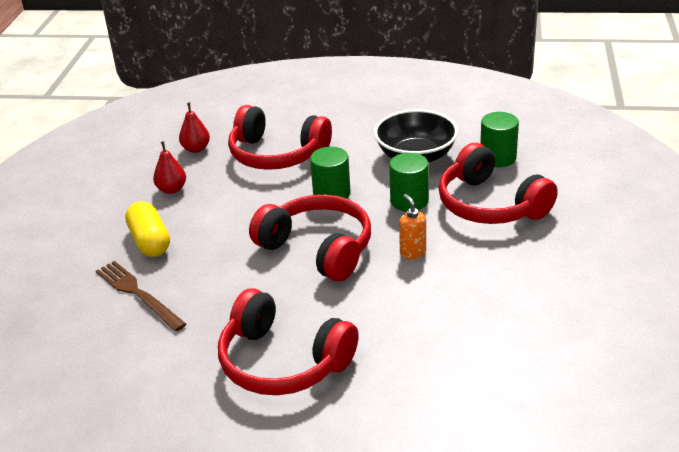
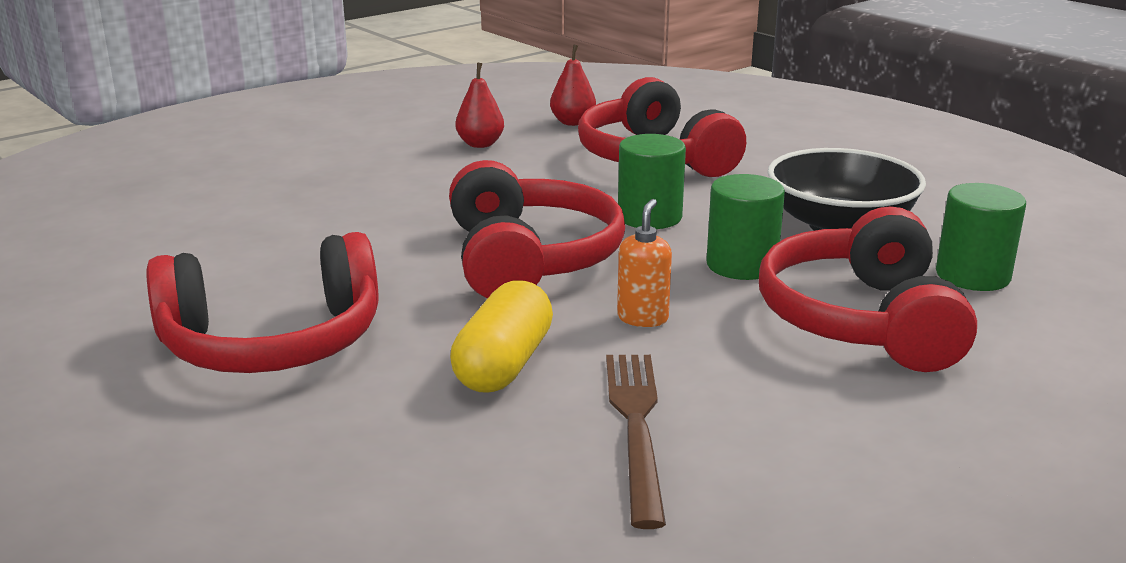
camera: 40 degrees right, 10 degrees down
brown fork [96,261,186,332] -> brown fork moved to [606,355,666,529]
yellow capsule [125,201,170,257] -> yellow capsule moved to [450,281,553,393]
red headphones [218,288,359,395] -> red headphones turned 90 degrees counterclockwise [146,232,378,373]

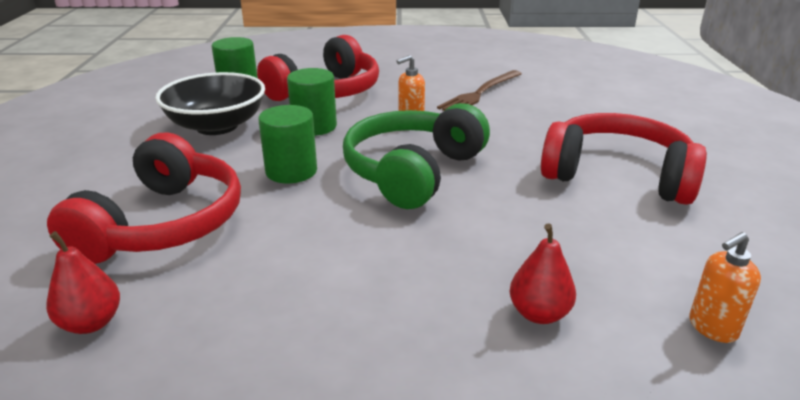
camera: 140 degrees left, 5 degrees up
red headphones [449,160,625,298] -> green headphones [343,103,490,209]
yellow capsule [450,281,553,393] -> none
red pear [456,63,504,148] -> red pear moved to [510,223,576,324]
none -> orange soap dispenser [689,232,761,343]

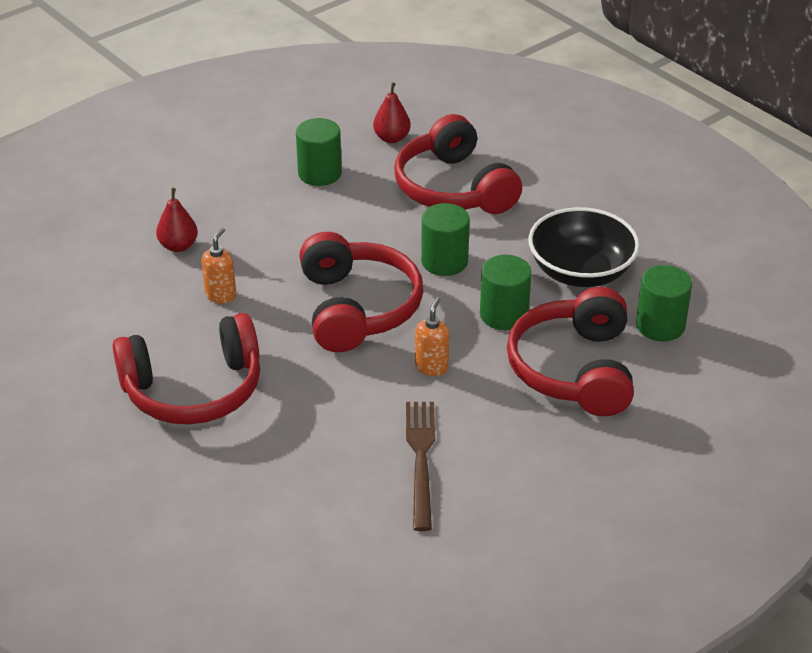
camera: 140 degrees right, 10 degrees up
green headphones [343,103,490,209] -> red headphones [299,232,423,352]
orange soap dispenser [689,232,761,343] -> orange soap dispenser moved to [201,228,236,303]
none -> green cylinder [296,118,342,186]

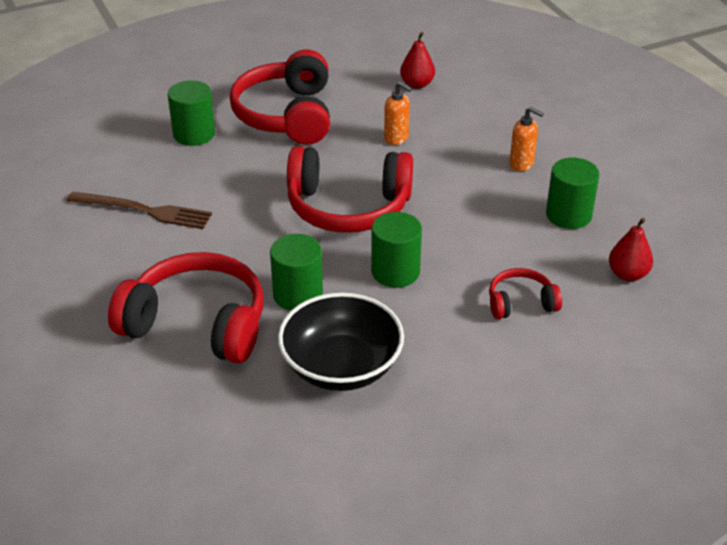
camera: 105 degrees right, 0 degrees up
red pear [156,188,198,252] -> red pear moved to [400,32,435,89]
red headphones [394,114,522,214] -> red headphones [489,268,562,319], size x0.50
orange soap dispenser [415,297,449,376] -> orange soap dispenser moved to [509,107,544,171]
green cylinder [636,265,692,341] -> green cylinder moved to [167,80,215,146]

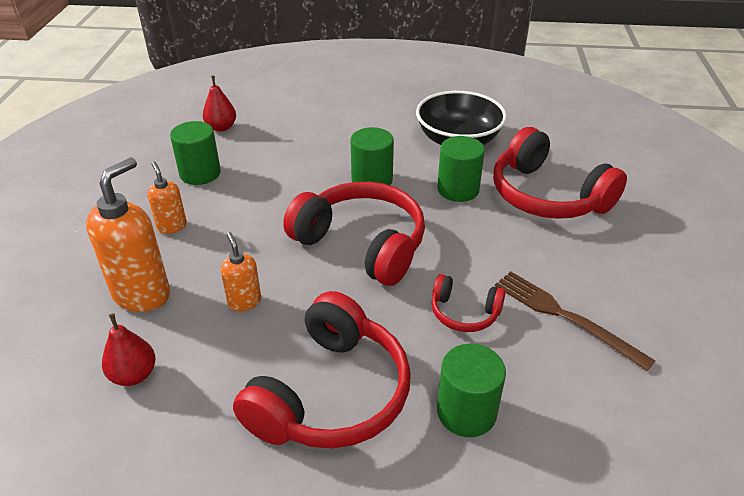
camera: 150 degrees left, 0 degrees up
red headphones [489,268,562,319] -> red headphones moved to [431,274,506,332]
none -> orange soap dispenser [86,157,170,312]

